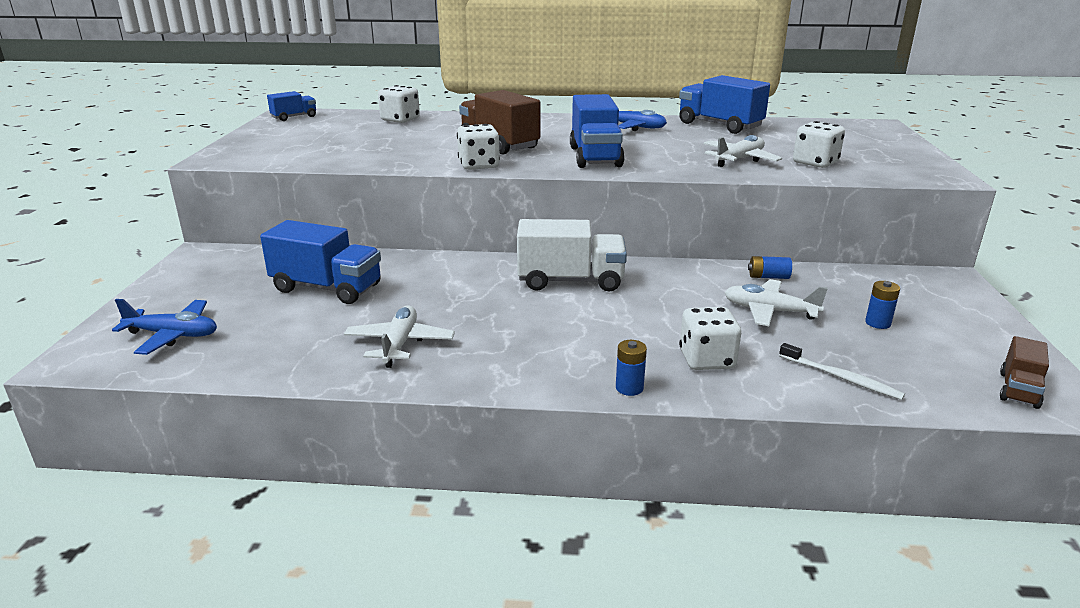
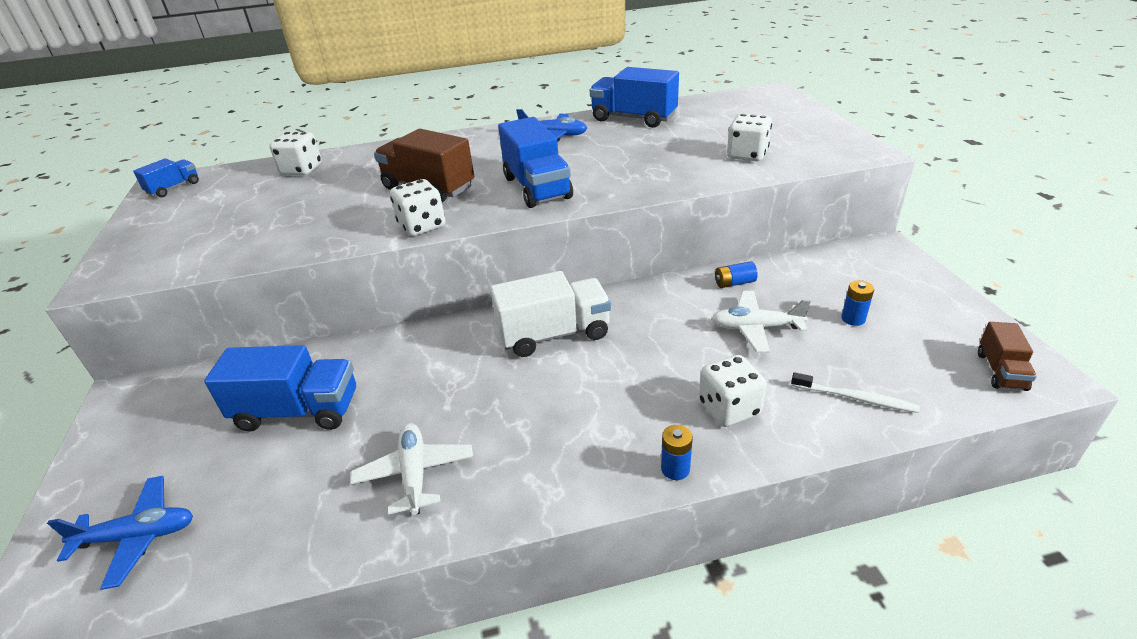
camera: 15 degrees left, 10 degrees up
white plane [704,135,782,167] -> none

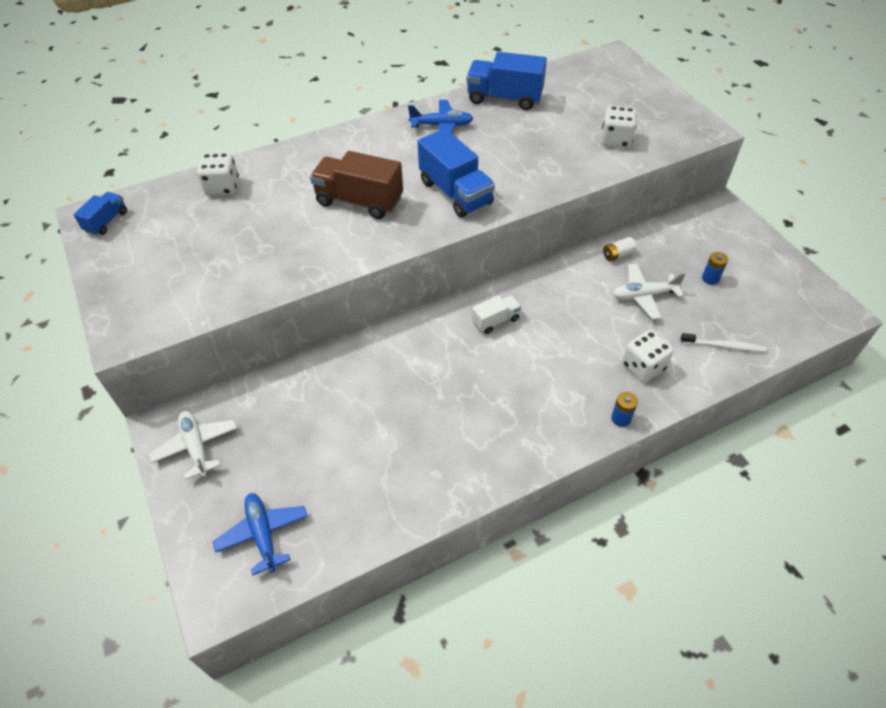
camera: 15 degrees left, 15 degrees up
blue plane [47,476,193,590] -> blue plane turned 90 degrees counterclockwise [213,493,308,575]
blue truck [204,345,356,432] -> none
white plane [350,423,473,515] -> white plane moved to [149,411,237,480]
white dice [390,179,446,236] -> none
white truck [490,271,611,357] -> white truck [472,295,521,334], size x0.54
blue battery [715,261,758,288] -> white battery [603,237,637,261]
brown truck [978,322,1037,391] -> none

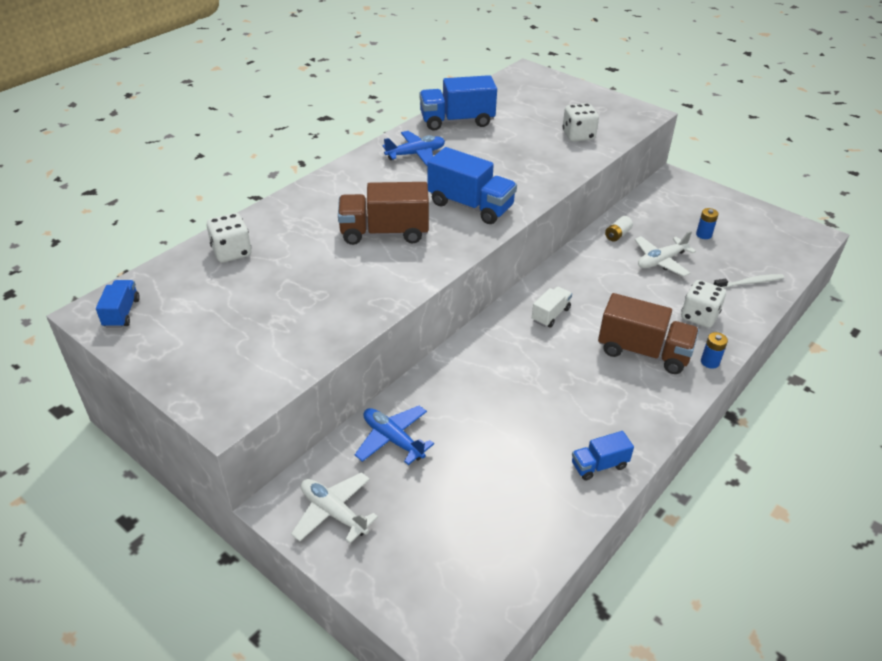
camera: 25 degrees left, 10 degrees down
blue plane [213,493,308,575] -> blue plane moved to [355,406,434,465]
none -> blue truck [572,431,634,480]
none -> brown truck [598,293,699,374]

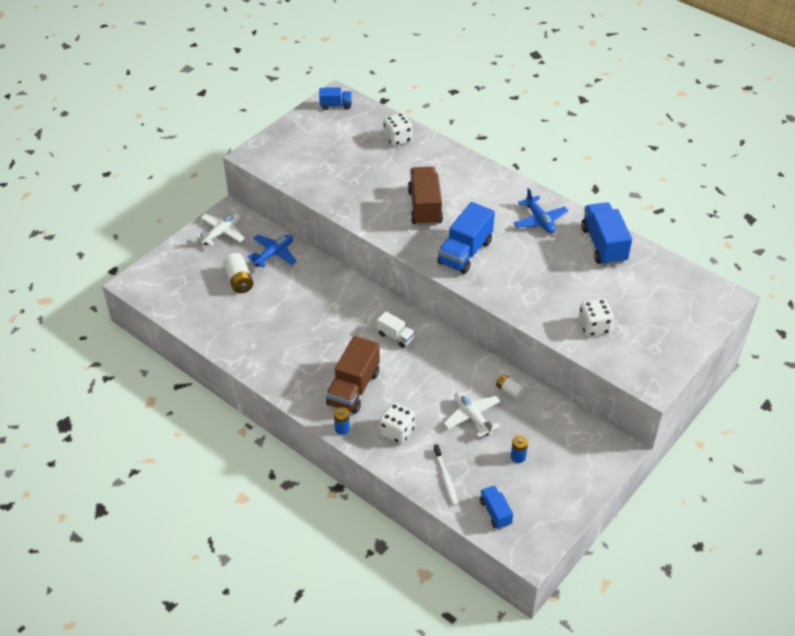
camera: 90 degrees right, 5 degrees up
blue truck [572,431,634,480] -> blue truck moved to [480,486,513,529]
none -> white battery [223,253,254,293]

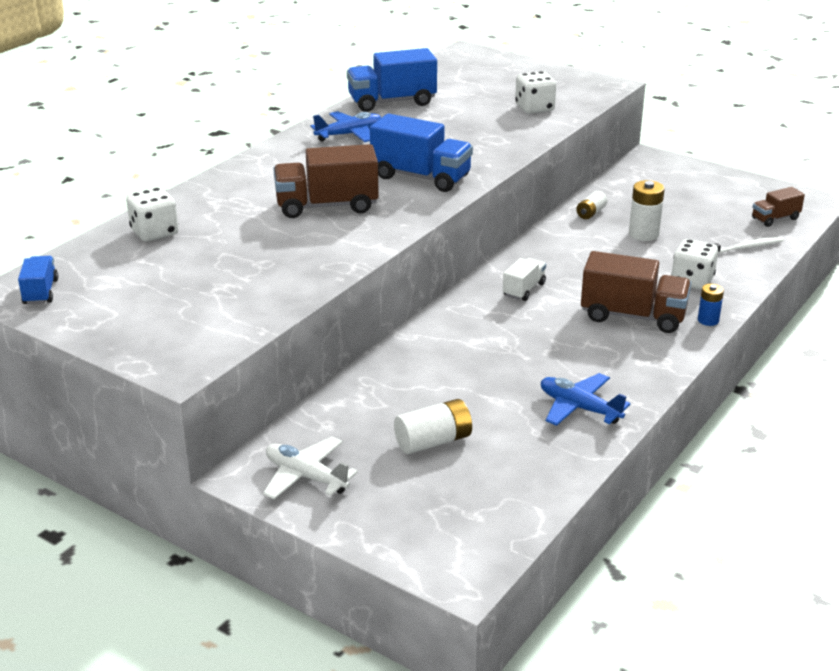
camera: 95 degrees left, 15 degrees down
blue plane [247,235,297,268] -> blue plane moved to [541,373,631,426]
white plane [443,392,500,437] -> white battery [629,180,665,241]
blue truck [480,486,513,529] -> brown truck [752,187,805,227]
blue battery [511,435,528,463] -> none

